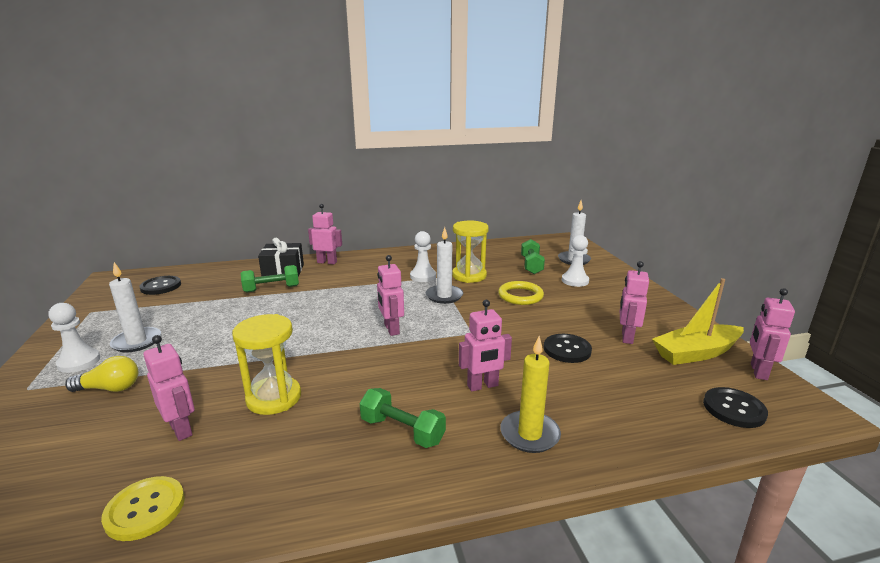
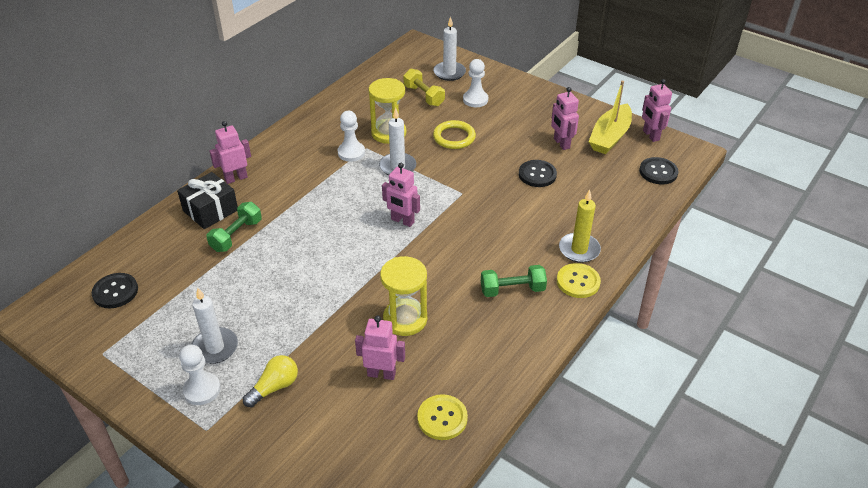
camera: 40 degrees left, 20 degrees up
pink robot [459,300,512,391] -> none
green dumbbell [521,239,545,274] -> yellow dumbbell [403,69,445,106]
none -> yellow button [557,263,601,298]

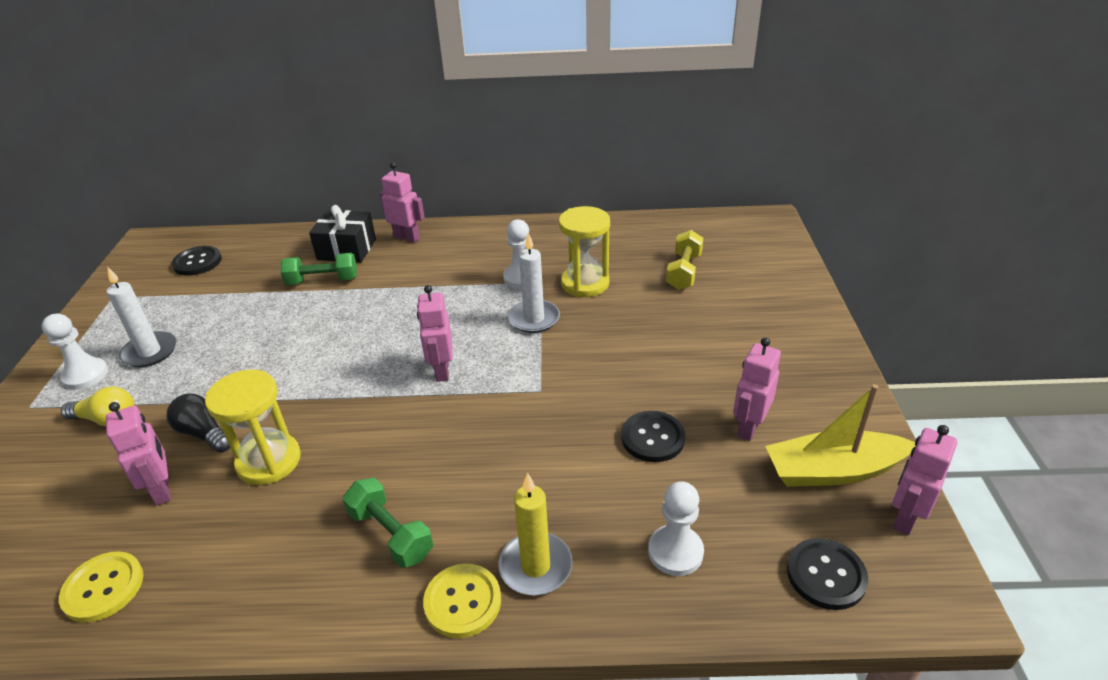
camera: 55 degrees right, 5 degrees down
white candle [433,16,466,81] -> none
yellow ring [433,120,476,149] -> none
white pawn [463,59,488,107] -> white pawn moved to [648,481,704,576]
none -> black light bulb [167,394,230,453]

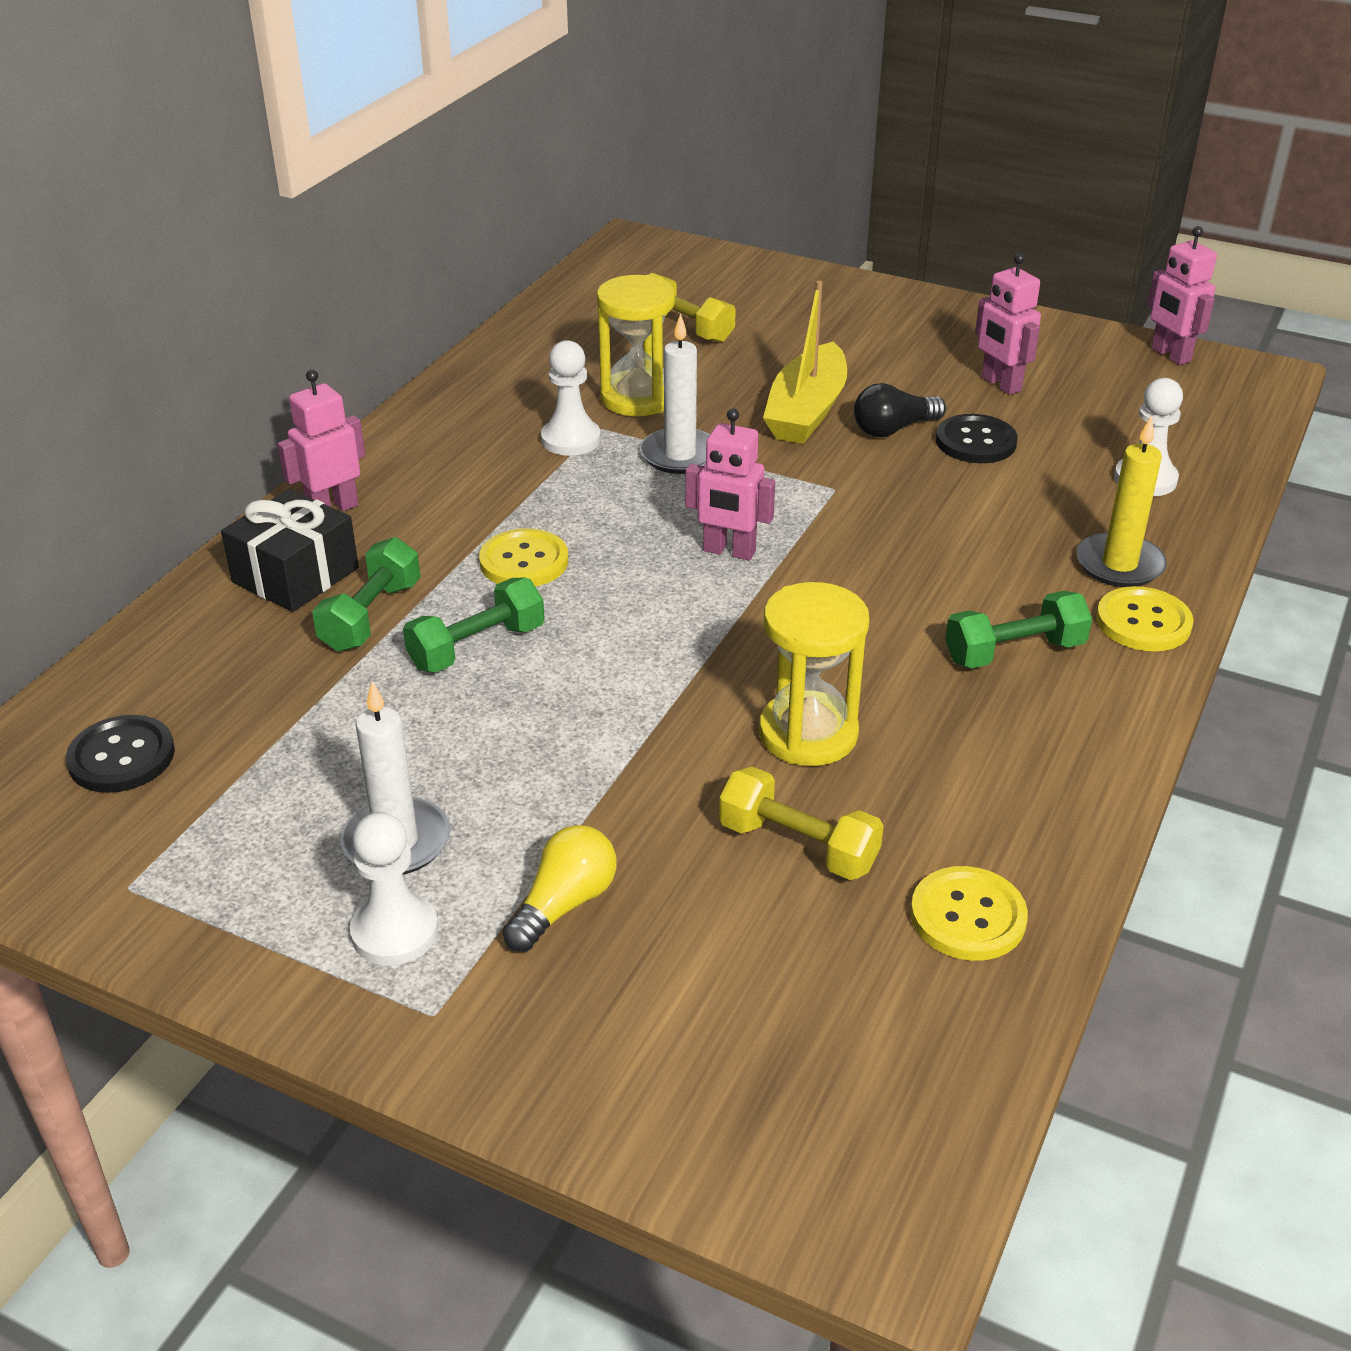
camera: 65 degrees left, 0 degrees up
pink robot [106,402,171,506] -> yellow dumbbell [719,766,884,880]
black light bulb [167,394,230,453] -> black light bulb moved to [854,383,946,437]
yellow boat [765,384,915,487] -> yellow boat moved to [763,280,847,444]
black button [787,538,868,610] -> none
none -> green dumbbell [403,578,545,673]
none -> yellow button [479,528,568,587]

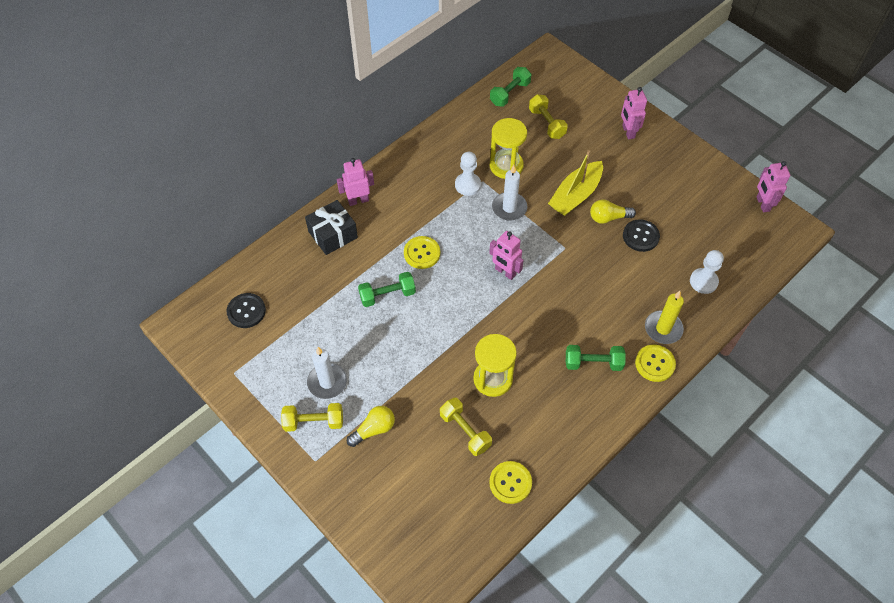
camera: 20 degrees right, 20 degrees up
green dumbbell [312,537,421,652] -> green dumbbell moved to [490,67,531,107]
white pawn [350,812,438,965] -> yellow dumbbell [281,403,343,432]
black light bulb [854,383,946,437] -> yellow light bulb [590,199,636,224]
pink robot [975,253,1041,395] -> pink robot moved to [621,87,647,139]

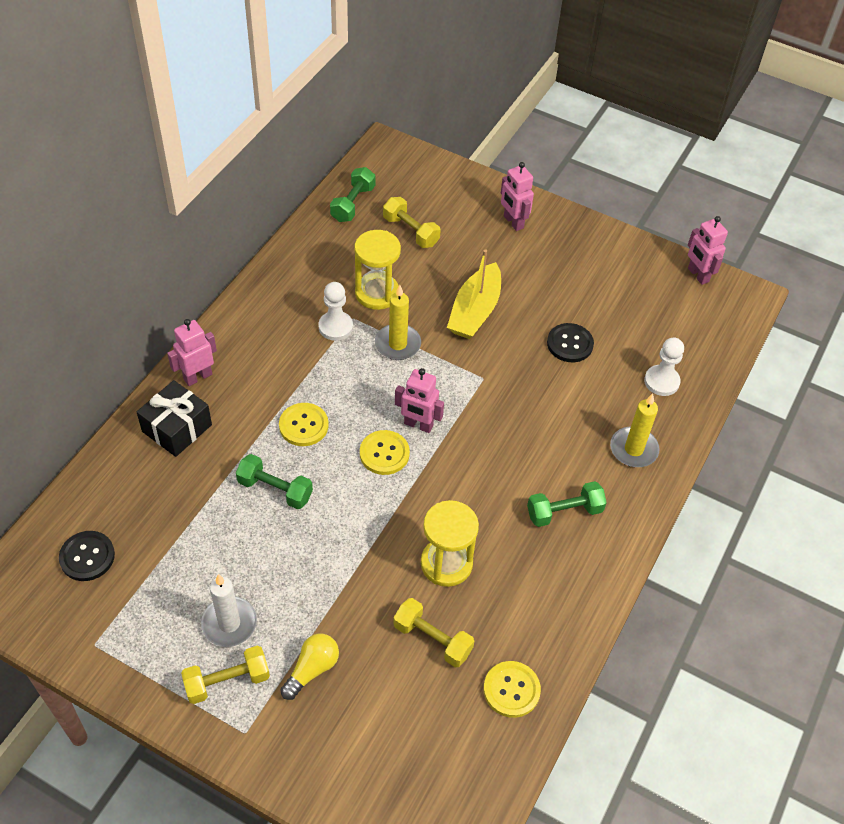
camera: 20 degrees left, 5 degrees down
green dumbbell [358,272,416,307] -> green dumbbell turned 60 degrees clockwise [236,454,313,509]
white candle [492,165,527,221] -> yellow candle [375,285,421,360]
yellow light bulb [590,199,636,224] -> none
yellow button [635,345,676,382] -> yellow button moved to [360,430,410,475]

